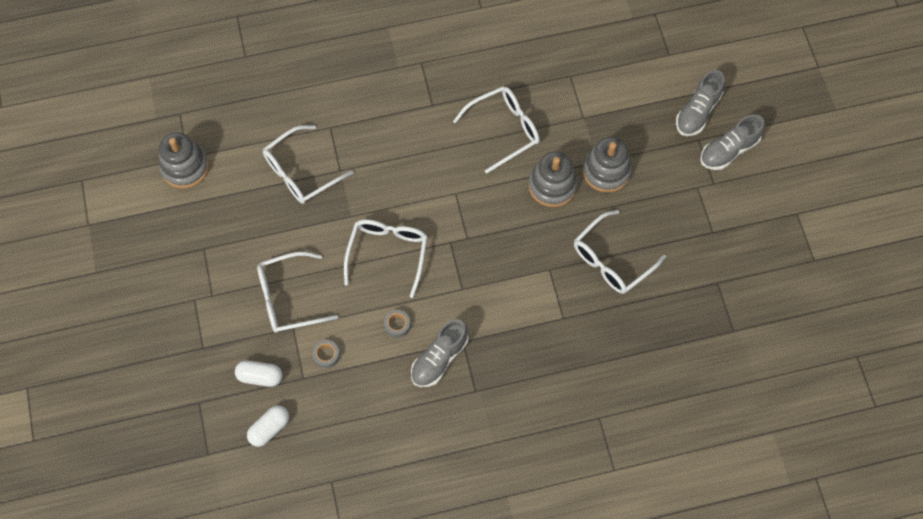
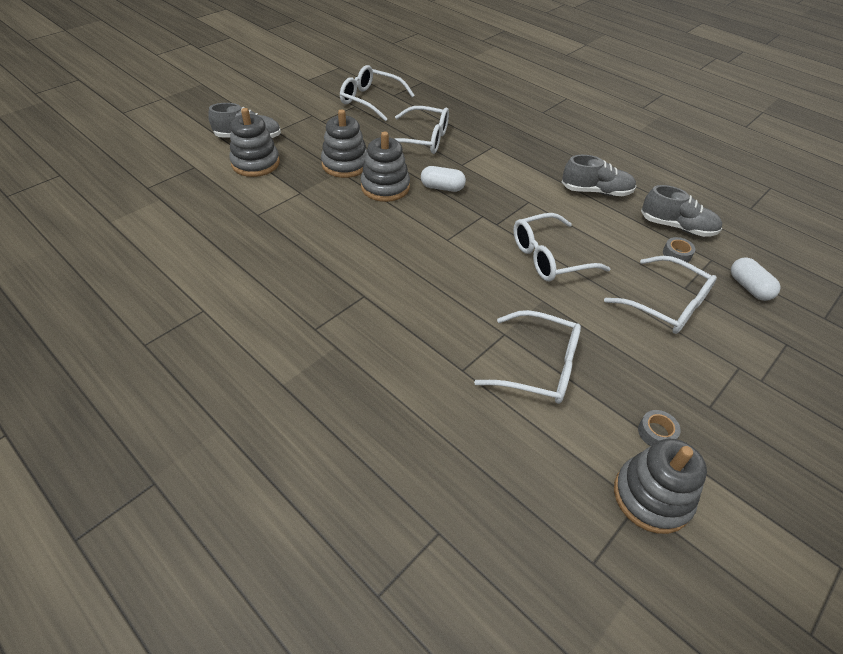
camera: 125 degrees left, 20 degrees down
white capsule [247,406,289,447] -> white capsule moved to [421,166,466,192]
grey tape [384,310,411,338] -> grey tape moved to [638,410,681,446]
white glasses [453,86,540,173] -> white glasses moved to [340,65,415,121]
grey shoe [700,115,765,170] -> grey shoe moved to [641,185,722,237]
none -> grey stacking toy [229,108,280,177]

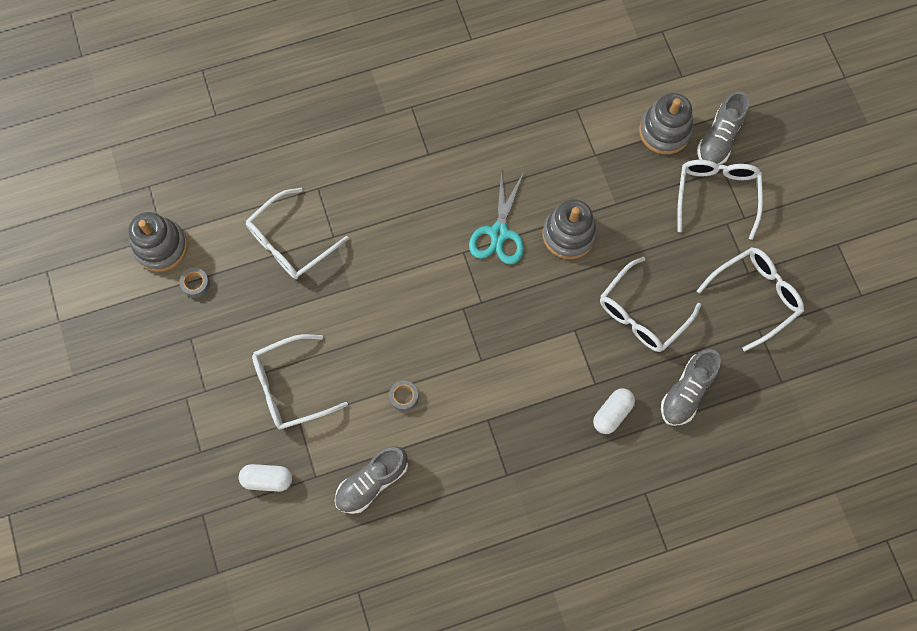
camera: 120 degrees right, 25 degrees up
grey stacking toy [321,109,367,178] -> none
white capsule [421,166,466,192] -> white capsule moved to [593,388,635,434]
white glasses [513,213,611,281] -> white glasses moved to [677,160,763,240]
grey shoe [562,155,636,196] -> grey shoe moved to [661,349,721,426]
grey tape [663,237,695,263] -> grey tape moved to [389,381,419,411]
none -> turquoise scissors [469,169,524,265]

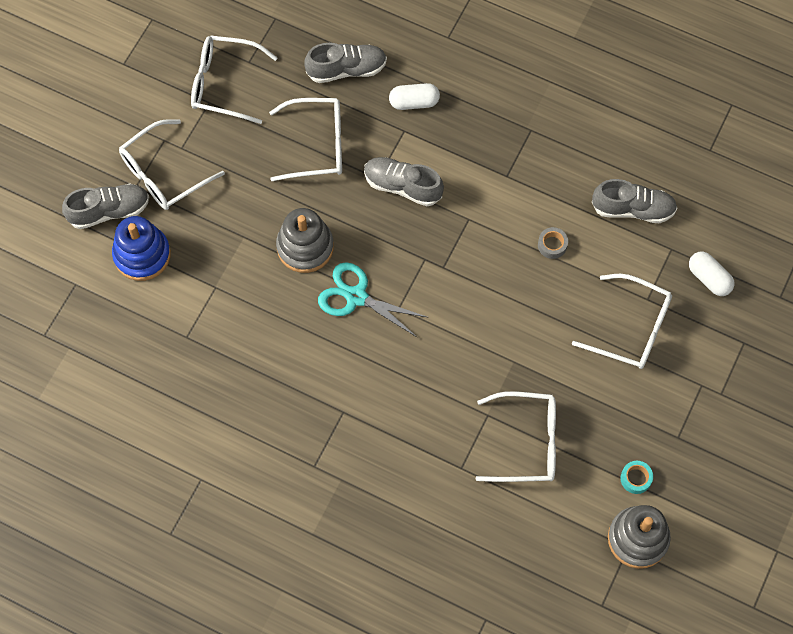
camera: 135 degrees left, 5 degrees down
grey tape [179,268,210,298] -> turquoise tape [621,461,653,494]
turquoise scissors [469,169,524,265] -> turquoise scissors turned 120 degrees counterclockwise [318,262,429,338]
grey stacking toy [639,93,693,155] -> blue stacking toy [112,216,171,281]
none -> grey shoe [364,157,444,206]

